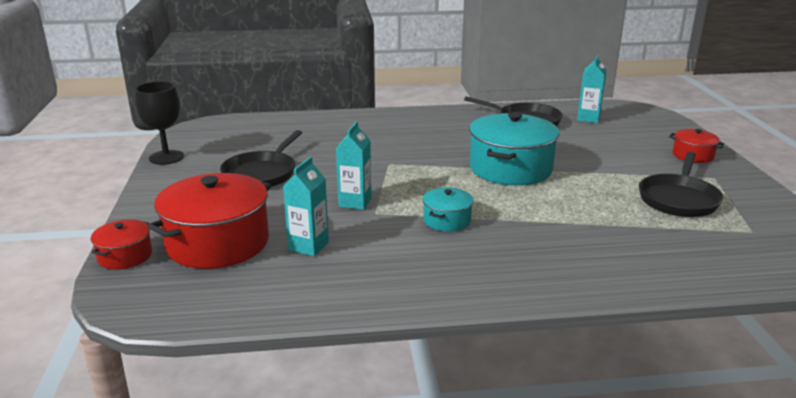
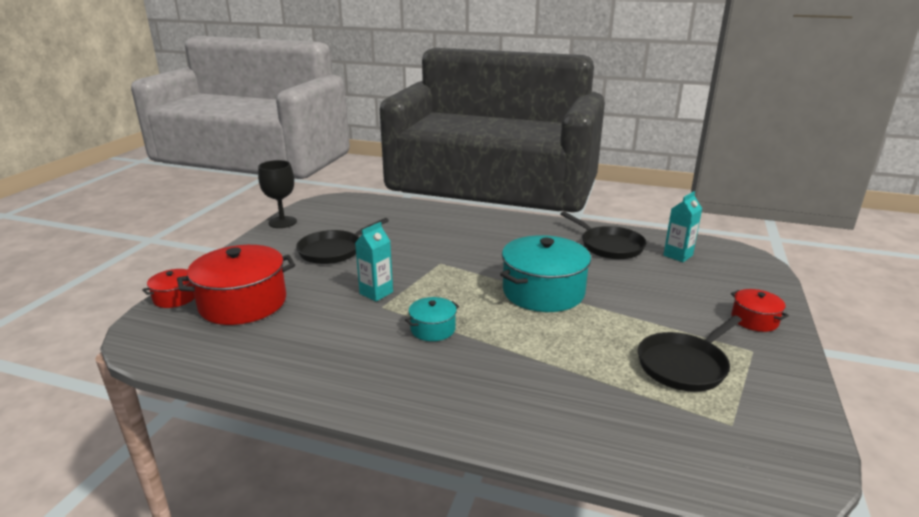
camera: 25 degrees right, 0 degrees up
turquoise carton [283,157,329,256] -> none

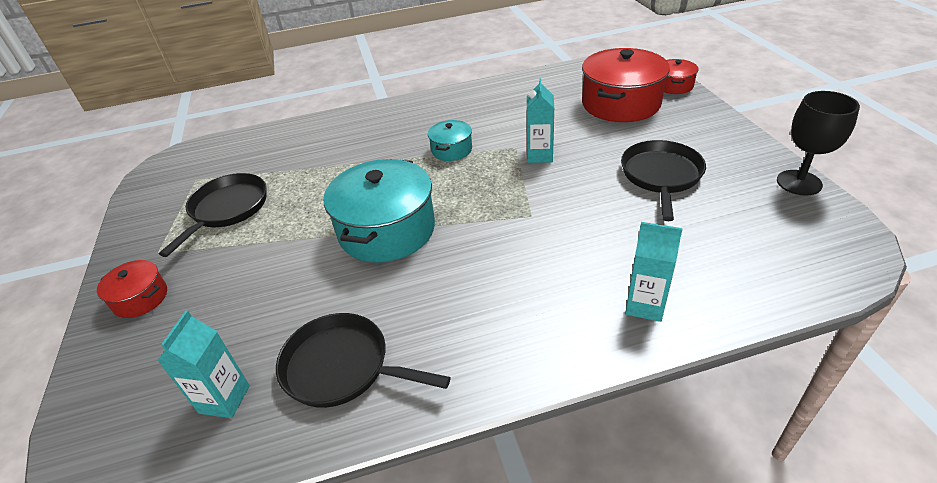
camera: 150 degrees right, 15 degrees up
none -> turquoise carton [625,222,683,322]

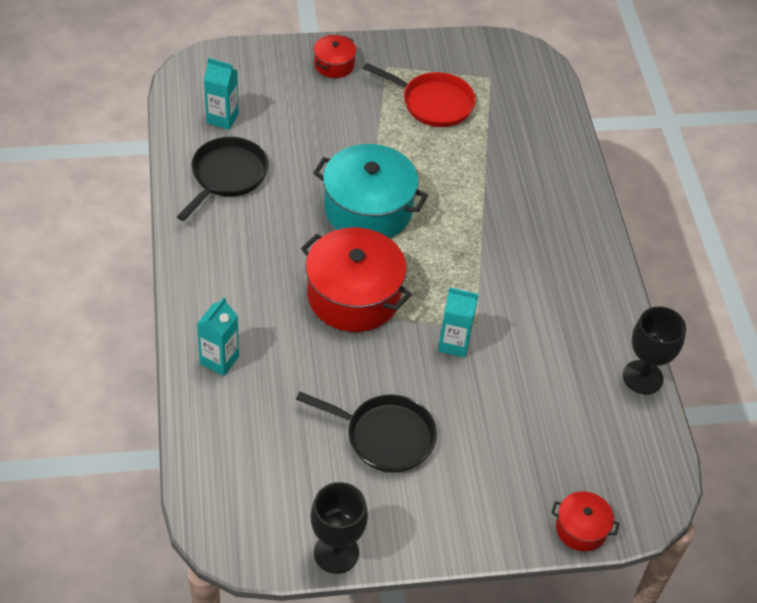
camera: 90 degrees right, 10 degrees up
black pan [159,173,267,257] -> red pan [363,63,476,127]
turquoise pot [428,120,472,161] -> none
red pot [582,48,670,122] -> red pot moved to [301,227,412,332]
none -> black goblet [623,306,686,394]

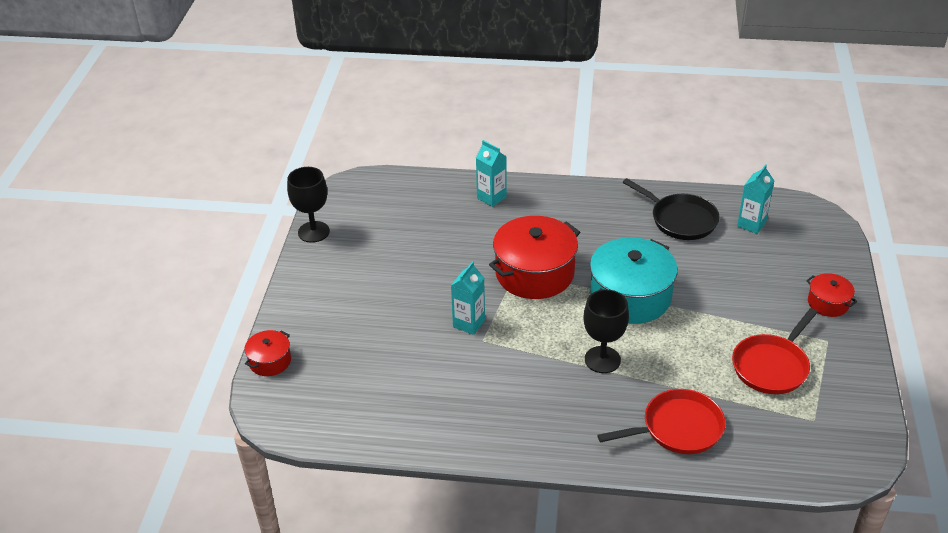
camera: 110 degrees right, 10 degrees down
black pan [296,392,437,473] -> none
black goblet [623,306,686,394] -> black goblet moved to [584,289,629,373]
none -> red pan [597,389,726,454]

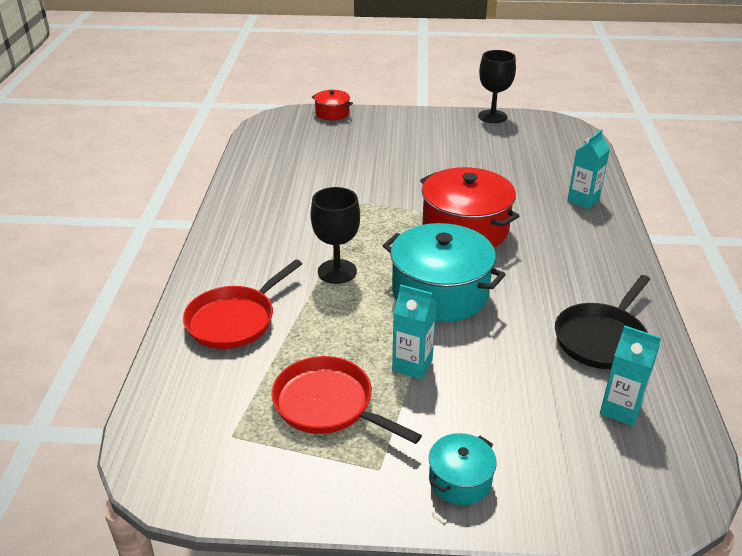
camera: 85 degrees right, 5 degrees down
turquoise carton [451,261,485,335] -> turquoise carton moved to [392,284,437,380]
red pan [597,389,726,454] -> red pan turned 60 degrees clockwise [183,259,302,349]
red pot [806,273,857,317] -> turquoise pot [429,433,497,505]

